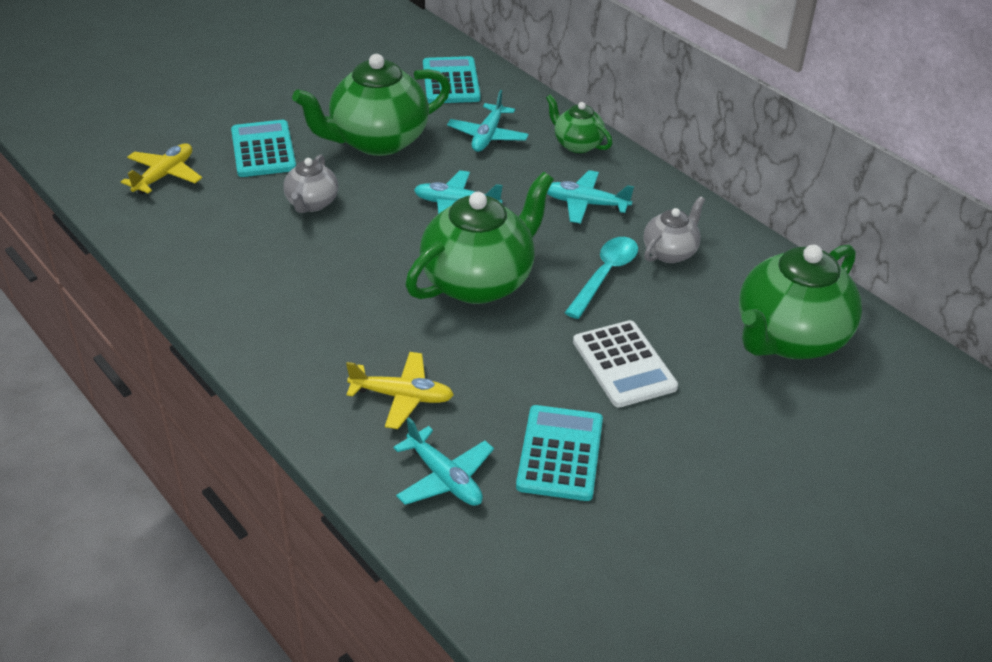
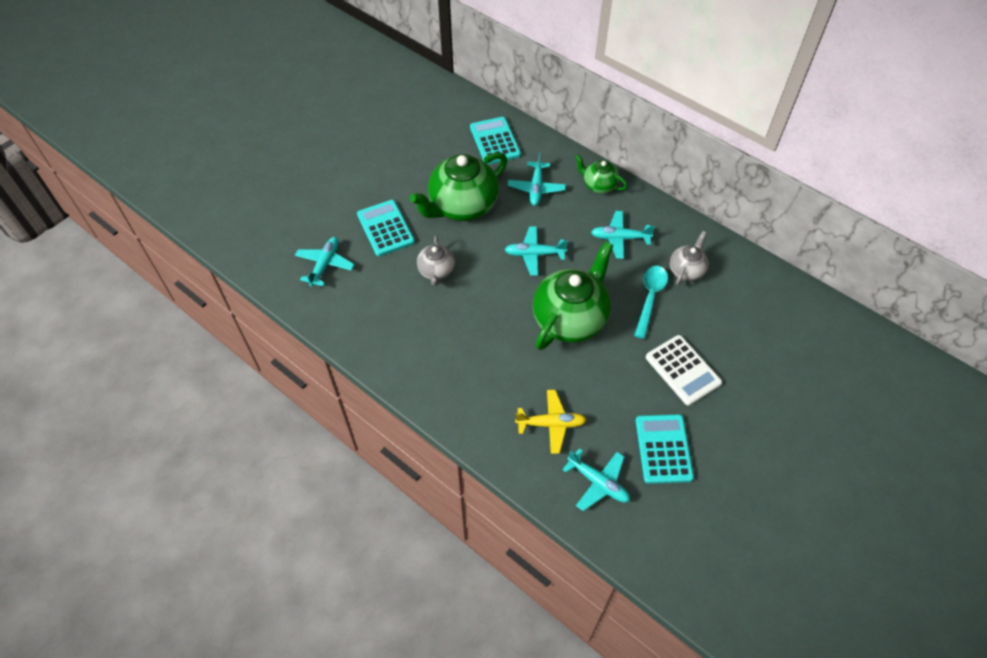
camera: 10 degrees left, 15 degrees up
yellow plane [121,143,202,194] -> turquoise plane [295,237,355,286]
green teapot [739,244,862,359] -> none

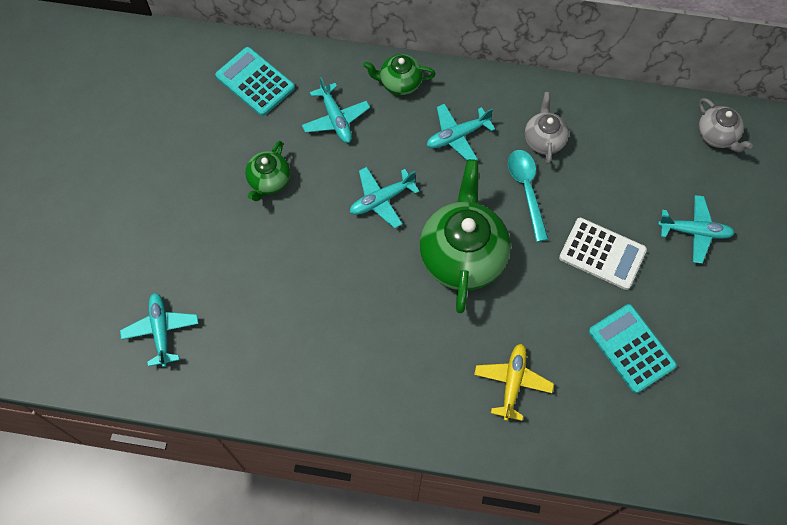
camera: 30 degrees left, 10 degrees up
turquoise calculator [357,200,415,256] -> none
green teapot [409,152,507,221] -> green teapot [245,141,290,201], size x0.52
grey teapot [417,235,455,286] -> grey teapot moved to [698,98,753,153]
yellow plane [515,390,586,454] -> yellow plane turned 45 degrees counterclockwise [474,344,554,421]
turquoise plane [562,448,630,511] -> turquoise plane moved to [658,195,735,264]

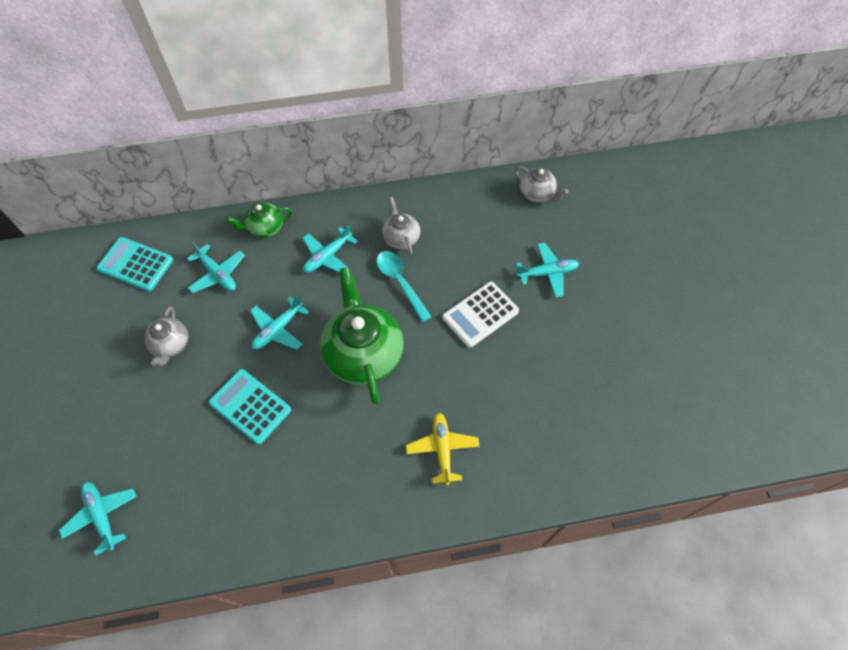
camera: 20 degrees left, 5 degrees down
green teapot [245,141,290,201] -> grey teapot [144,306,188,366]
white calculator [559,218,647,290] -> white calculator turned 135 degrees clockwise [442,281,519,348]
turquoise calculator [589,304,677,393] -> turquoise calculator moved to [209,369,291,445]

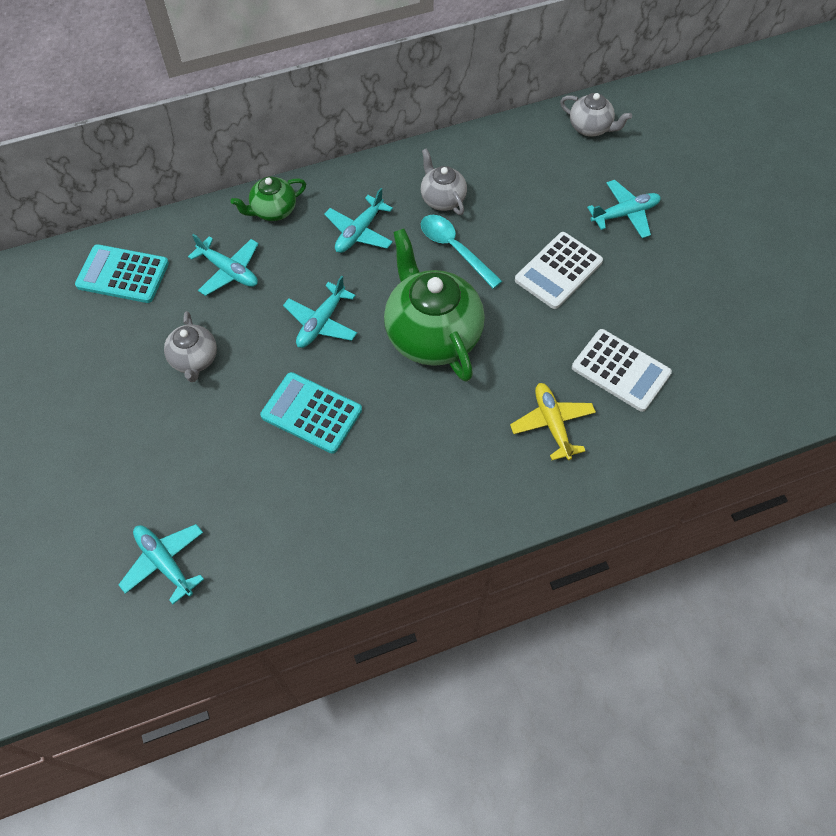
camera: 10 degrees left, 0 degrees up
none -> white calculator [572,329,672,412]

